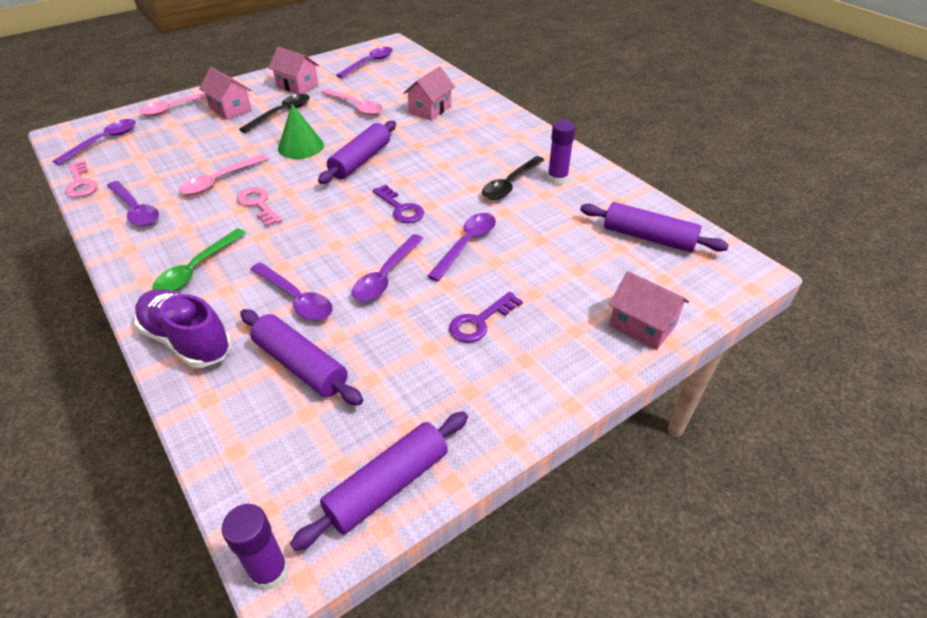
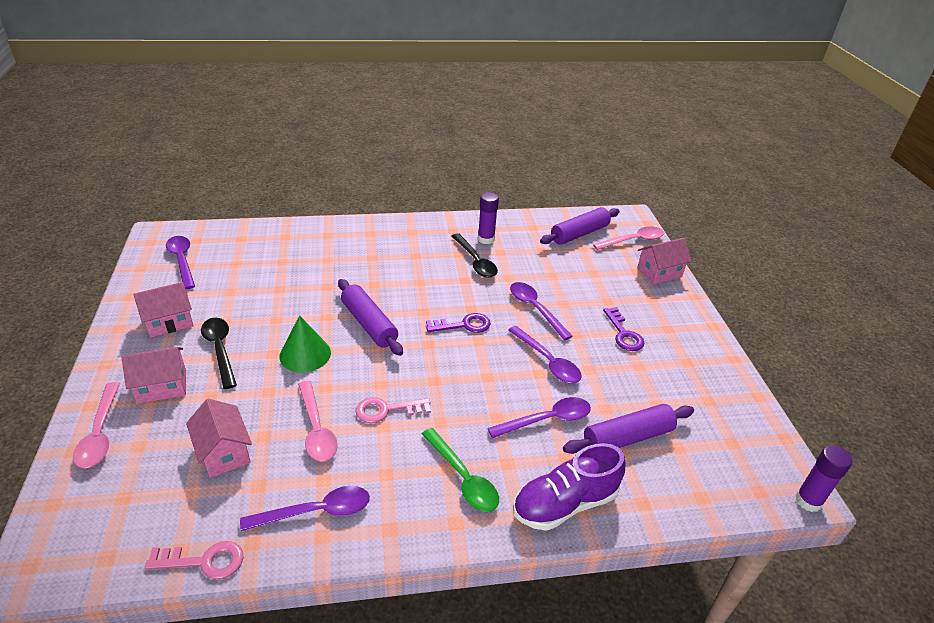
camera: 65 degrees left, 5 degrees down
purple spoon [53,119,136,165] -> none
purple rolling pin [290,412,468,551] -> none
pink spoon [321,89,383,115] -> pink spoon moved to [593,226,664,250]
pink house [404,66,455,120] -> pink house moved to [186,399,252,478]

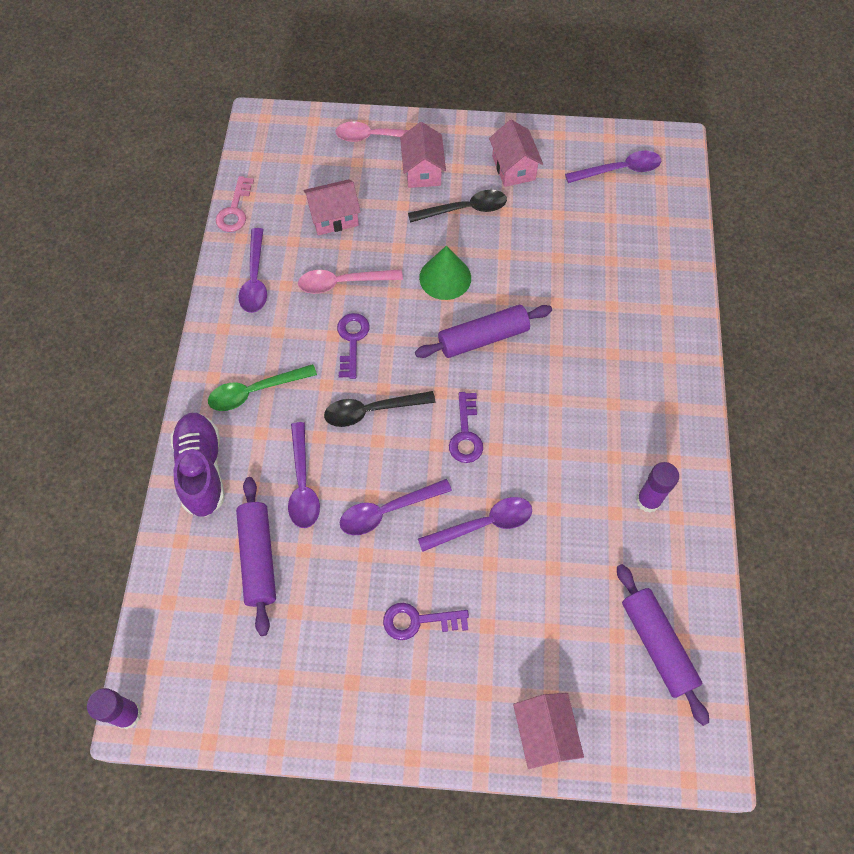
camera: 105 degrees right, 25 degrees up
pink key [356,397,431,423] -> purple key [337,313,369,379]
black spoon [452,233,498,278] -> black spoon moved to [324,391,436,427]
pink spoon [593,226,664,250] -> none

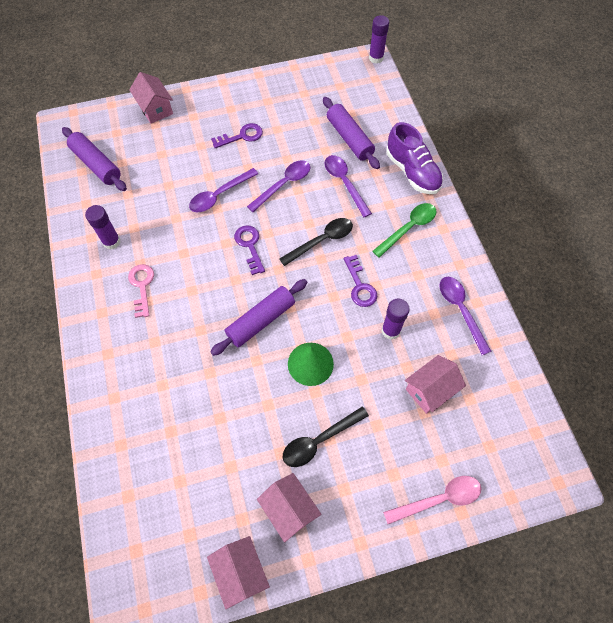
camera: 160 degrees right, 0 degrees up
pink key [216,176,254,232] -> pink key moved to [128,264,154,318]
pink spoon [298,269,403,294] -> purple glue stick [382,299,410,340]
pink house [400,122,446,188] -> pink house moved to [207,536,270,609]
purple spoon [565,151,661,183] -> none

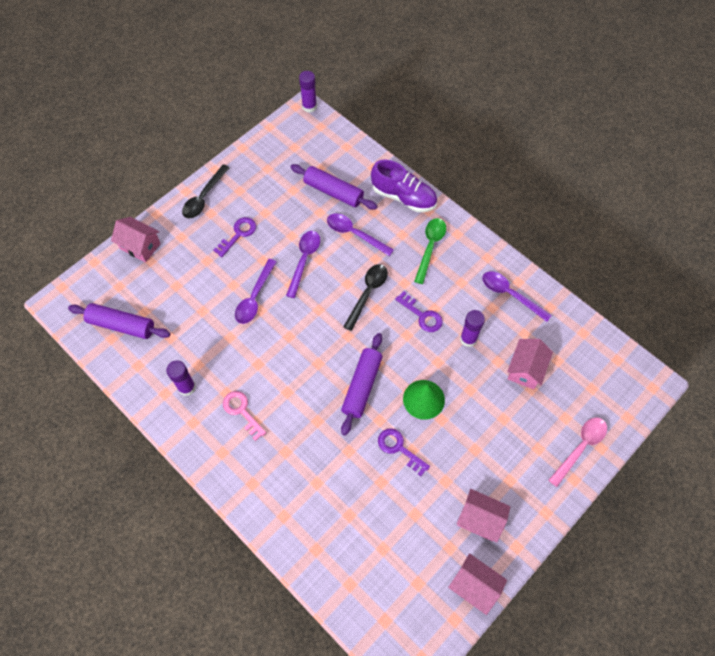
camera: 30 degrees left, 0 degrees up
purple key [234,225,265,275] -> purple key moved to [378,429,430,476]
black spoon [283,407,369,467] -> black spoon moved to [182,164,230,218]

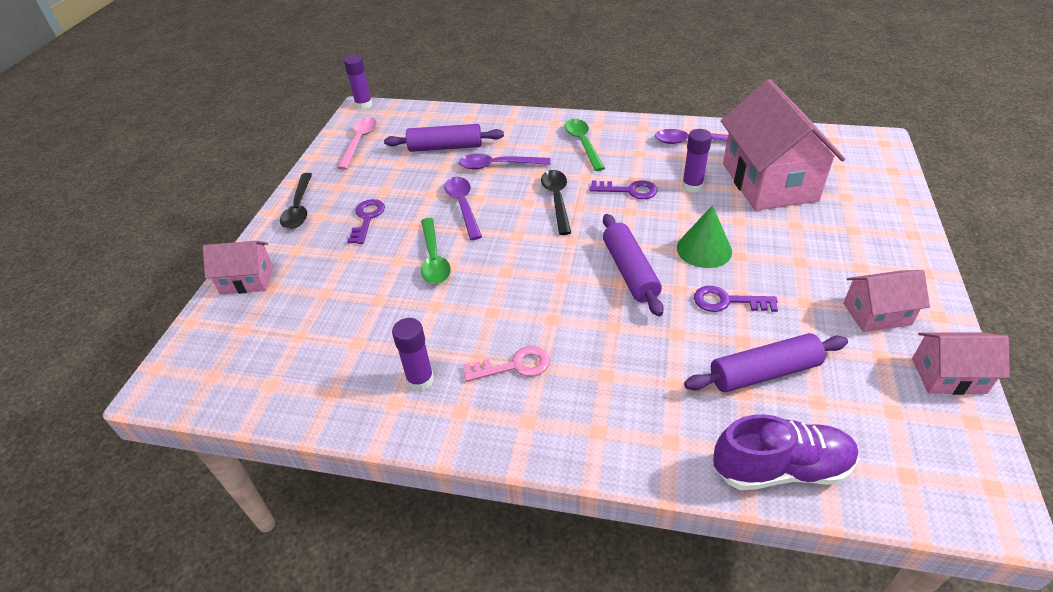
camera: 30 degrees left, 20 degrees down
purple rolling pin [68,303,170,339] -> purple rolling pin moved to [684,333,848,392]
pink key [223,391,266,441] -> pink key turned 150 degrees clockwise [463,346,550,382]
purple spoon [235,259,276,324] -> green spoon [421,218,451,284]
purple shoe [371,160,437,212] -> purple shoe moved to [713,414,858,490]
pink house [507,339,553,389] -> pink house [721,79,845,211], size x2.01
pink spoon [548,417,607,487] -> pink spoon moved to [337,117,377,170]

